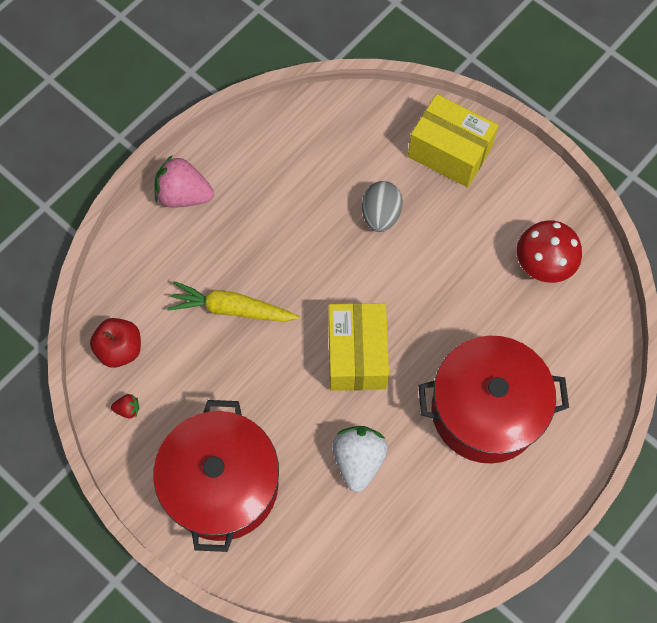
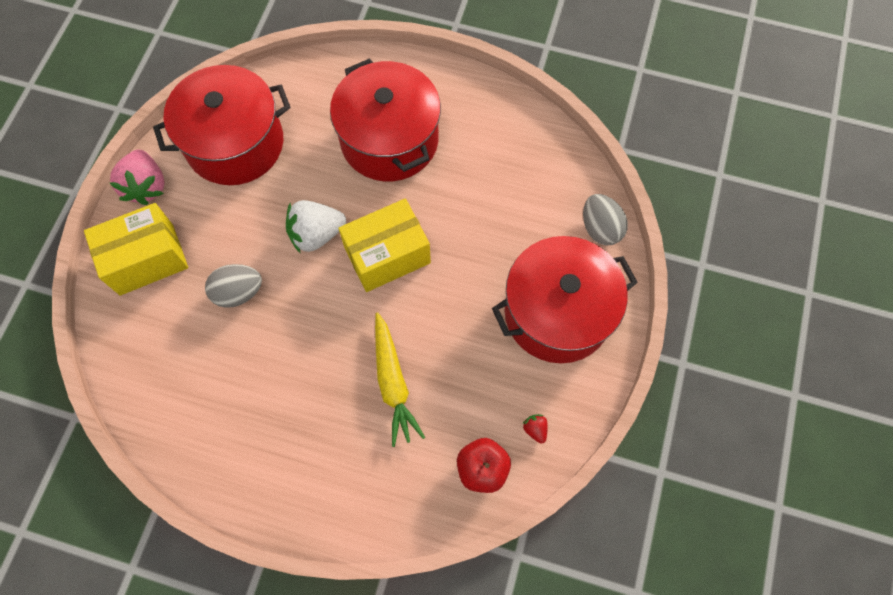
camera: 115 degrees left, 0 degrees up
pink strawberry [154,156,214,208] -> pink strawberry moved to [110,150,165,205]
white strawberry [332,426,388,492] -> white strawberry moved to [286,200,346,254]
yellow box [408,94,498,188] -> yellow box turned 60 degrees clockwise [84,203,188,295]
red mushroom [517,220,582,283] -> red pot [153,65,291,185]
none -> grey egg [583,194,628,246]

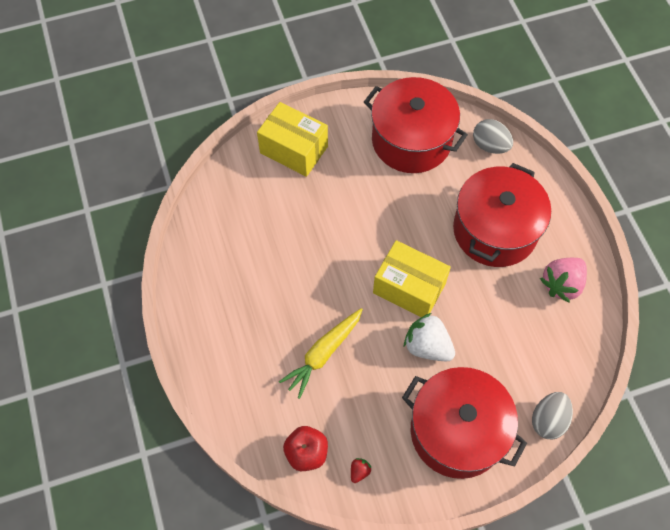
camera: 55 degrees right, 5 degrees down
pink strawberry [110,150,165,205] -> pink strawberry moved to [540,258,587,303]
grey egg [205,264,262,308] -> grey egg moved to [473,119,513,154]
white strawberry [286,200,346,254] -> white strawberry moved to [404,313,455,361]

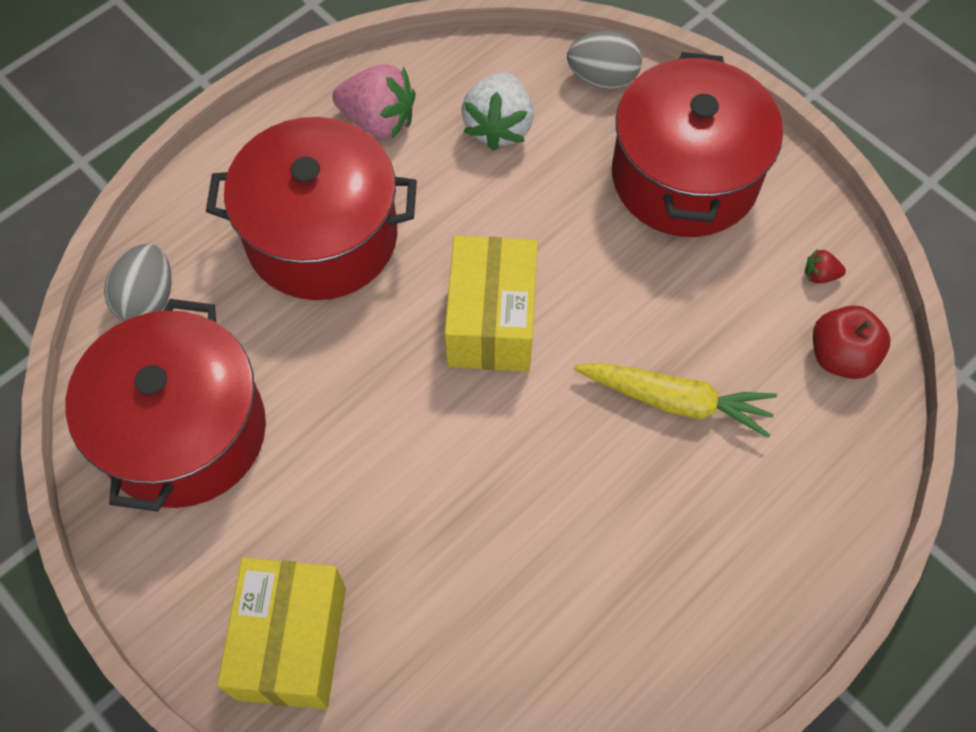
camera: 115 degrees left, 0 degrees up
white strawberry [404,313,455,361] -> white strawberry moved to [461,72,534,151]

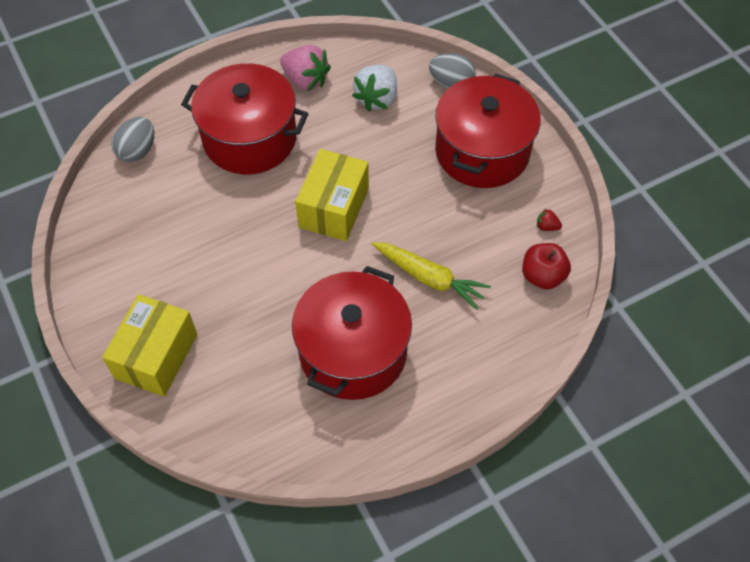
camera: 15 degrees right, 5 degrees down
red pot [66,299,266,512] -> red pot moved to [292,266,412,400]

